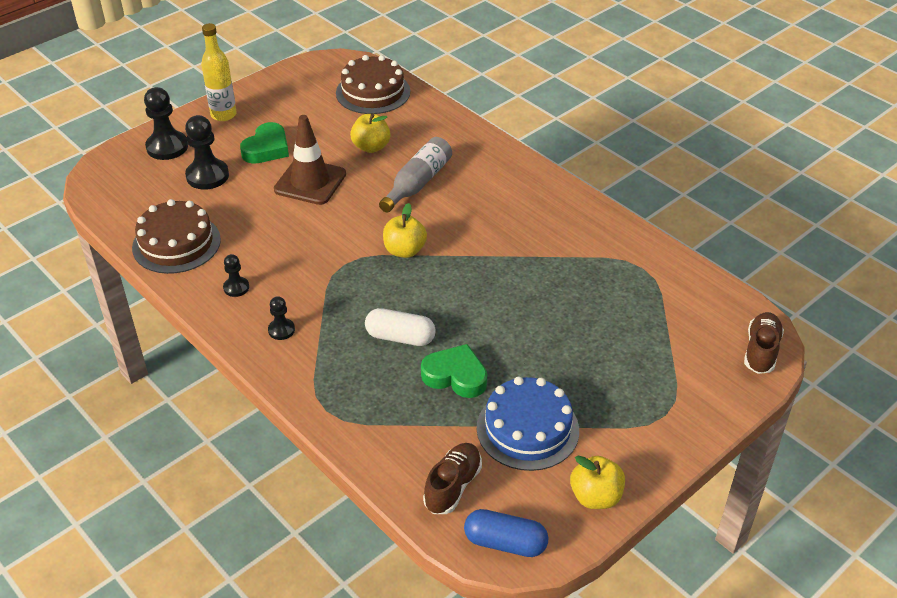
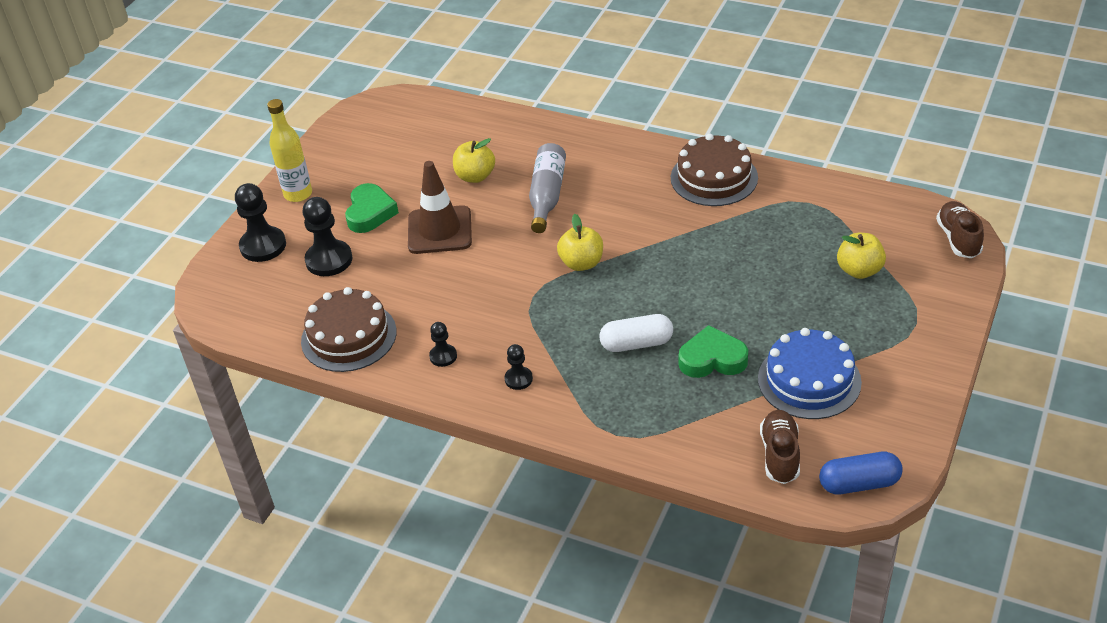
camera: 20 degrees left, 0 degrees up
brown cake [336,55,410,114] -> brown cake moved to [671,133,758,206]
yellow apple [570,456,625,509] -> yellow apple moved to [837,233,886,279]

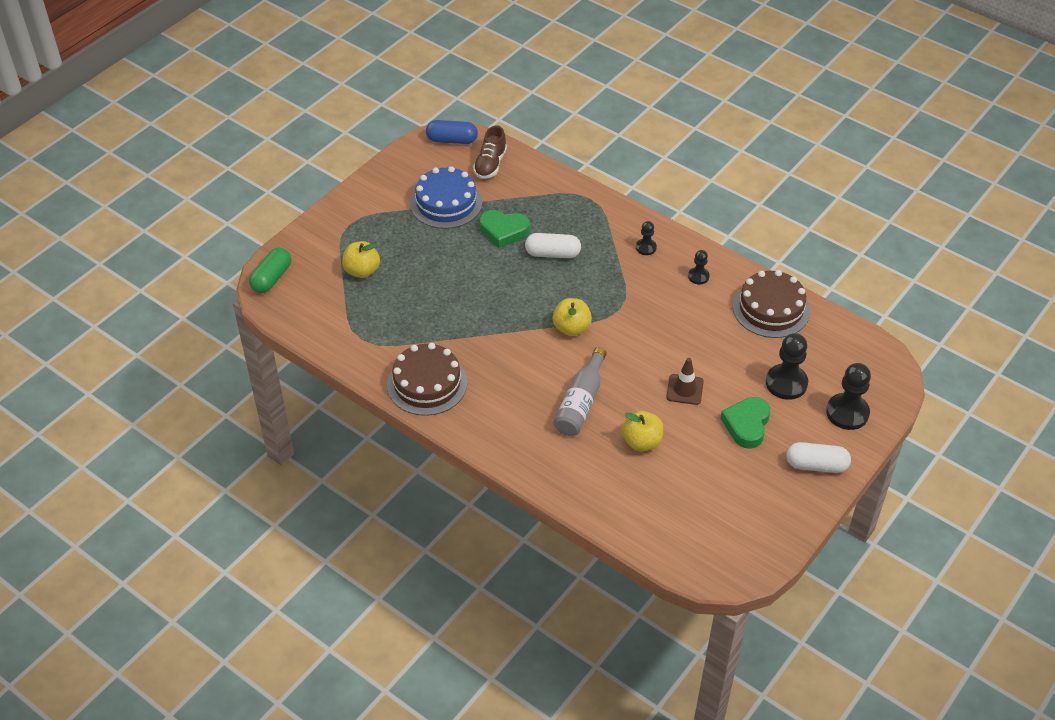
camera: 170 degrees left, 5 degrees up
yellow bottle [267,99,312,202] -> white capsule [786,442,851,473]
brown traffic cone [408,161,472,254] -> brown traffic cone [666,358,704,405], size x0.60
brown shoe [936,201,984,258] -> green capsule [249,248,291,293]

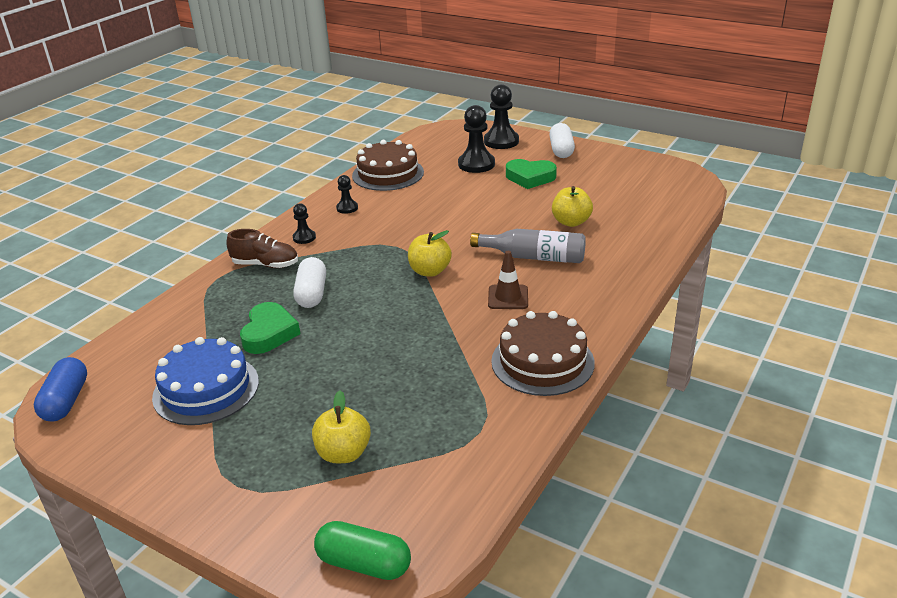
camera: 95 degrees left, 15 degrees down
brown shoe [473,126,507,179] -> brown shoe moved to [226,229,298,268]
brown traffic cone [666,358,704,405] -> brown traffic cone moved to [488,251,528,309]

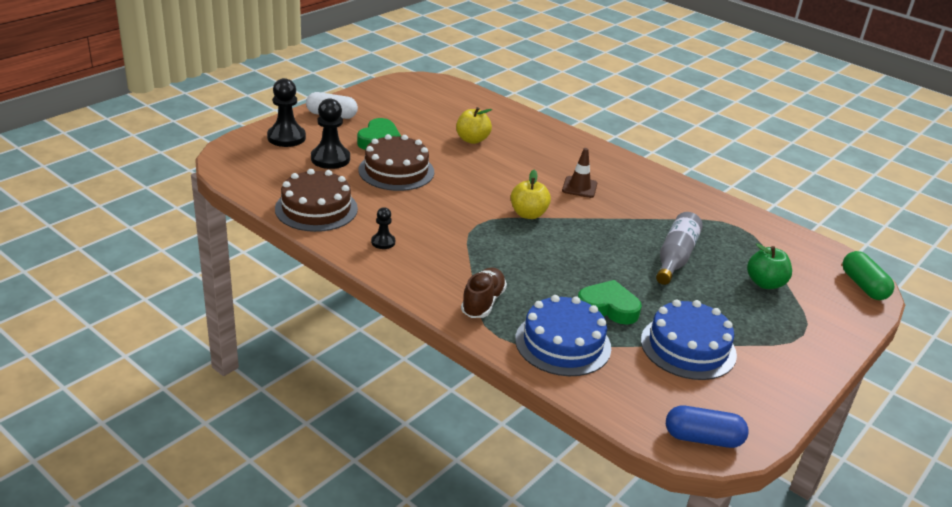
camera: 85 degrees left, 0 degrees up
black pawn [293,203,316,244] -> none
white capsule [293,257,326,308] -> none
yellow apple [312,391,371,463] -> green apple [747,243,792,289]
green capsule [314,521,411,580] -> green capsule turned 45 degrees counterclockwise [842,251,894,300]
grey bottle [470,229,586,263] -> grey bottle moved to [656,212,703,285]
brown cake [491,311,595,396] -> brown cake moved to [358,134,434,191]
none -> blue cake [515,295,611,376]

